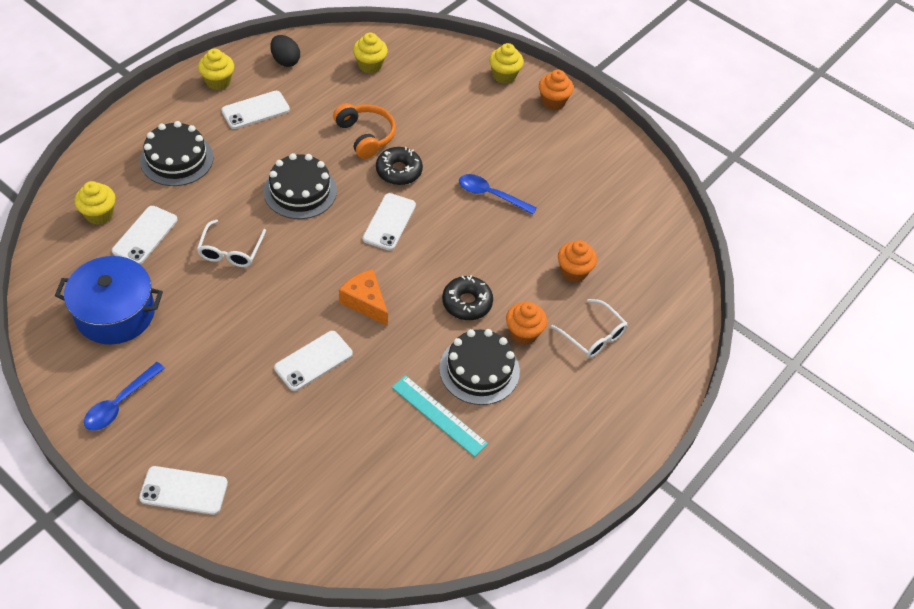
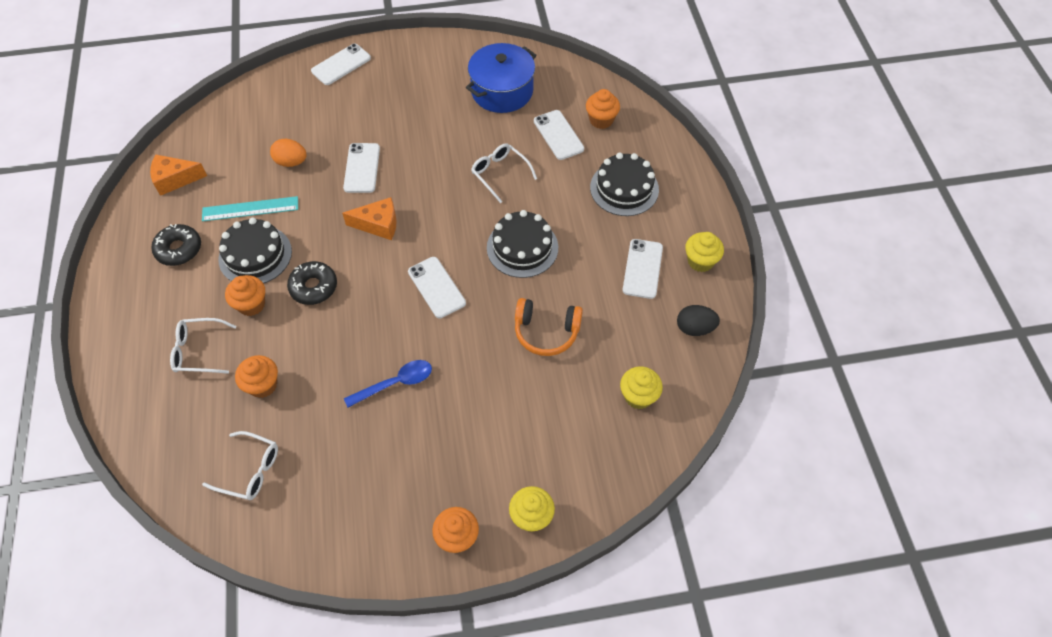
camera: 135 degrees right, 5 degrees up
yellow cupcake [74,181,116,225] -> orange cupcake [586,89,620,129]
blue spoon [84,362,165,431] -> none
black donut [376,147,423,185] -> black donut moved to [151,224,201,266]
none -> orange cheese [150,154,207,196]
none -> white glasses [202,431,278,500]
none -> orange egg [270,138,307,167]

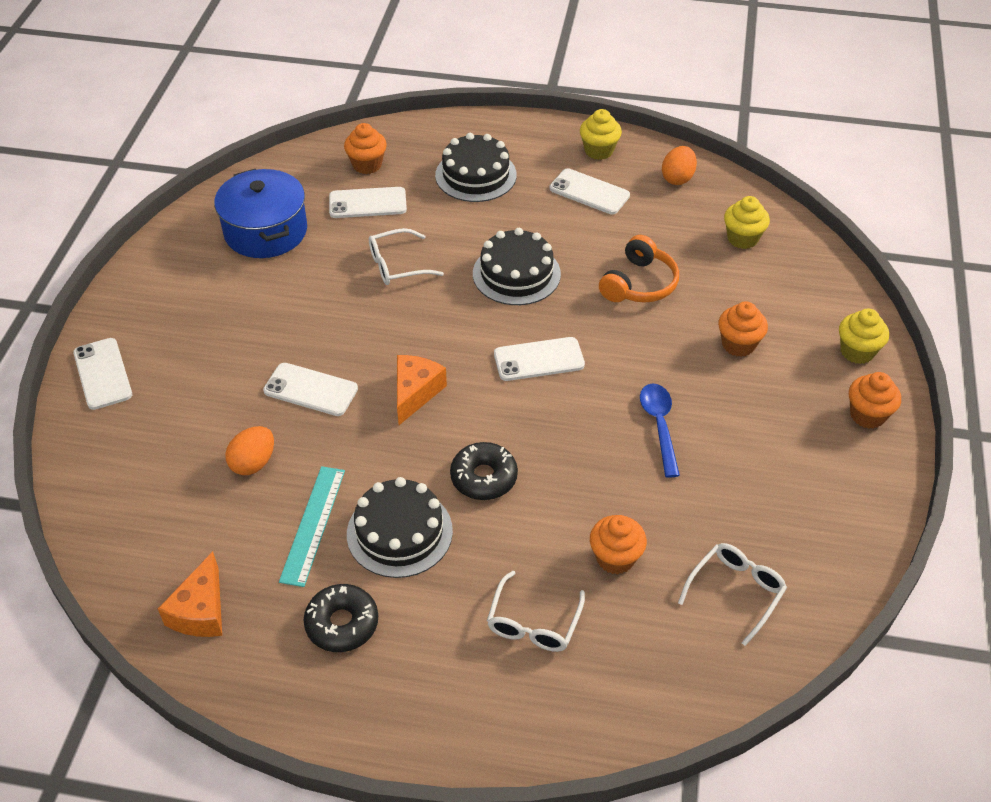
camera: 70 degrees left, 10 degrees down
orange cupcake [225,275,265,316] -> orange cupcake moved to [718,301,768,357]
black egg [677,305,720,336] -> orange egg [662,146,697,185]

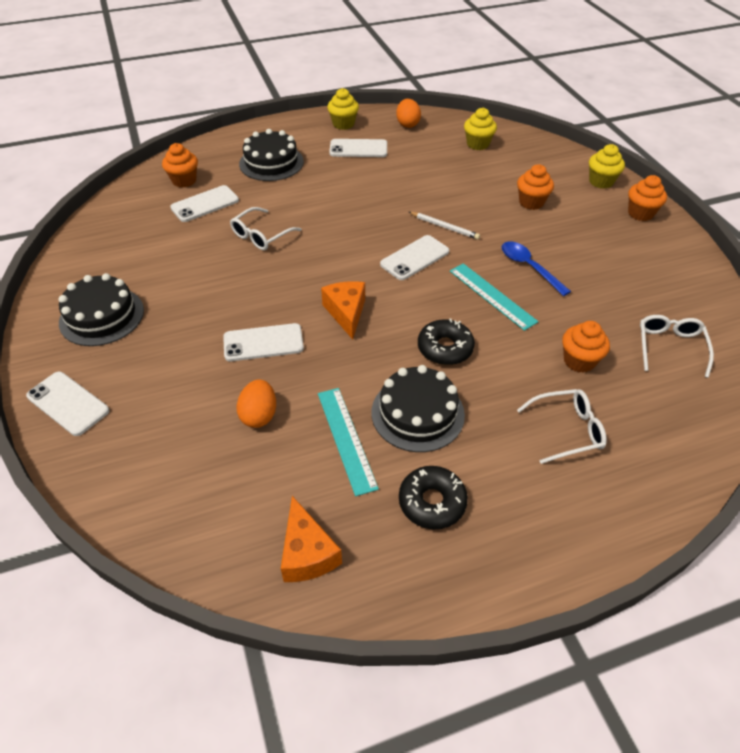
camera: 30 degrees left, 0 degrees up
blue pot [214,169,307,258] -> none
black cake [473,228,561,305] -> black cake moved to [58,273,144,346]
white glasses [487,571,585,652] -> white glasses turned 90 degrees counterclockwise [517,389,607,464]
orange headphones [599,235,679,303] -> none
none -> white pencil [409,212,480,240]
none -> turquoise ruler [450,263,539,331]

